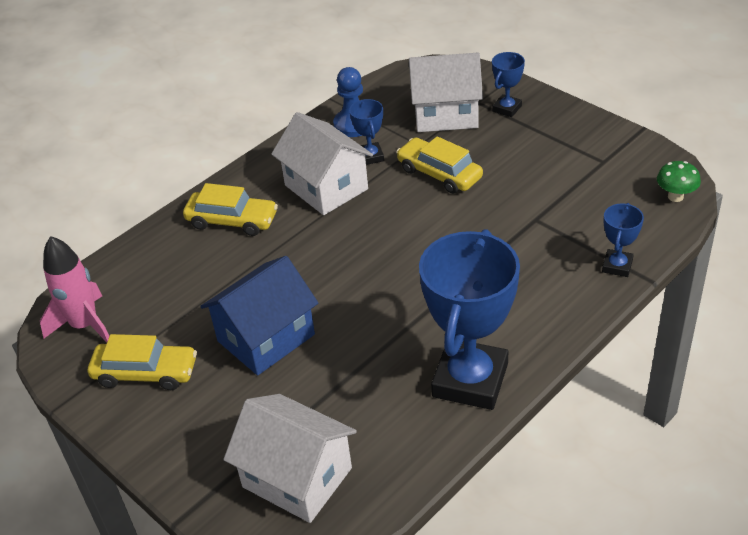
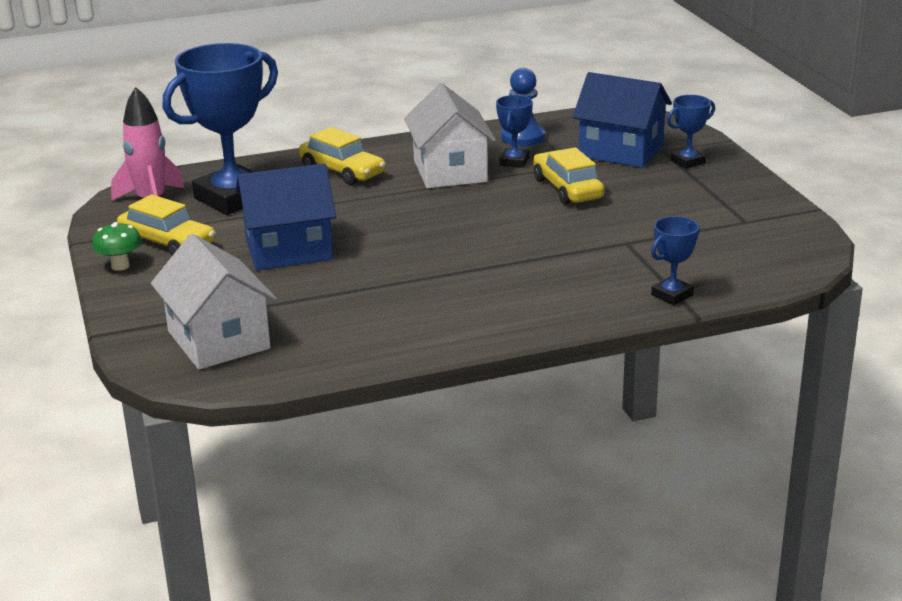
camera: 25 degrees right, 15 degrees down
white house [409,52,483,132] -> blue house [573,72,672,168]
blue trophy [419,229,520,410] -> blue trophy moved to [162,43,278,215]
green mushroom [657,161,701,202] -> green mushroom moved to [92,222,142,271]

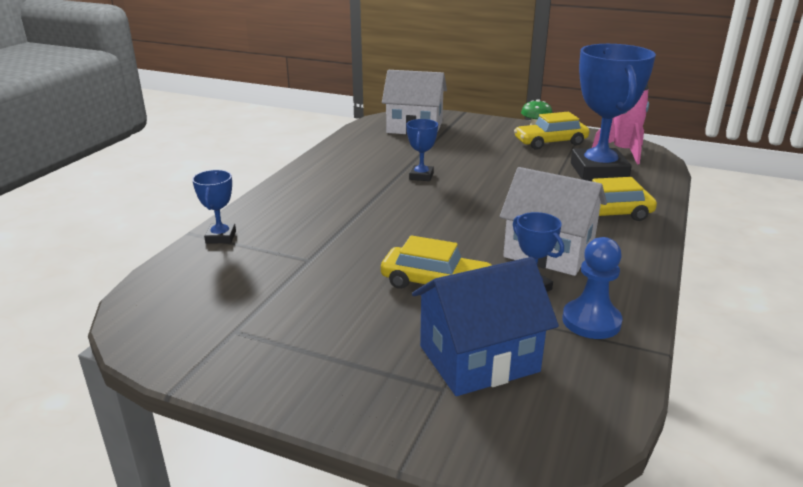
camera: 130 degrees right, 0 degrees up
blue house [236,163,336,270] -> none
blue trophy [667,95,715,169] -> blue trophy moved to [406,119,438,181]

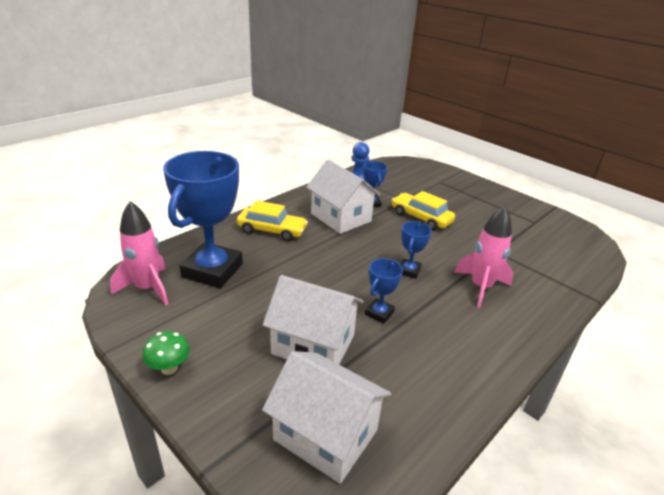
camera: 160 degrees left, 5 degrees up
blue trophy [192,170,236,243] -> blue trophy moved to [400,221,432,279]
blue house [412,257,559,396] -> none
yellow car [514,112,590,150] -> none
none -> white house [263,275,364,364]
none -> pink rocket [454,206,514,308]

